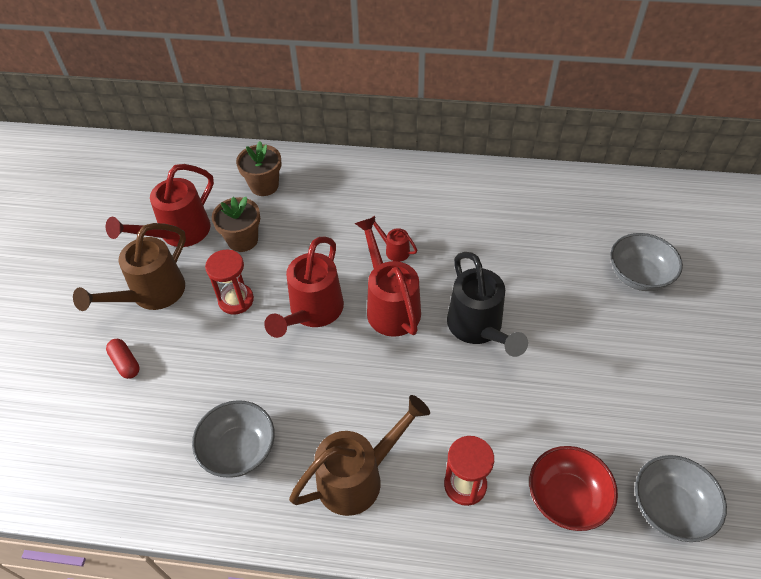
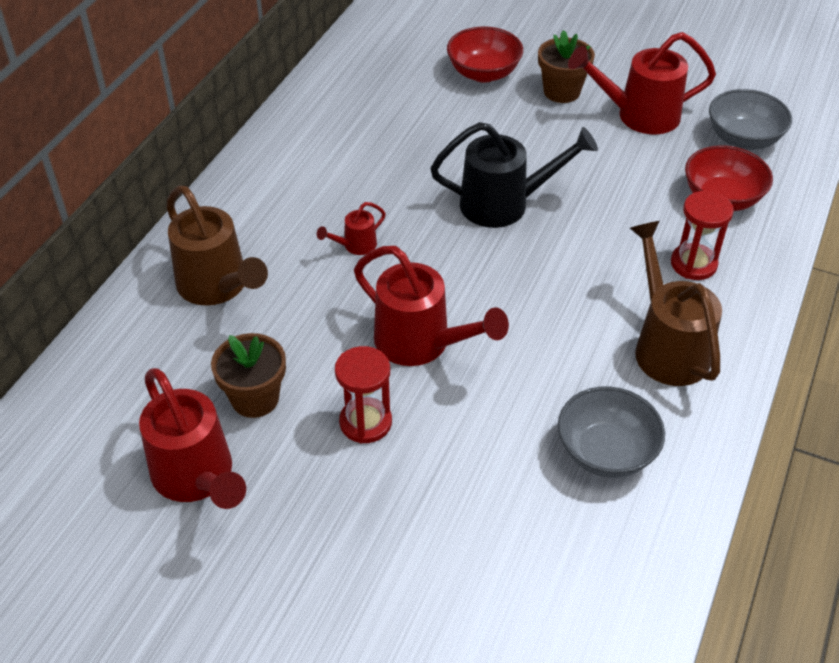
camera: 75 degrees left, 5 degrees down
brown watering can [73,223,186,311] -> brown watering can moved to [166,185,268,306]
red capsule [106,339,140,379] -> none
brown flower pot [236,141,281,196] -> brown flower pot moved to [538,30,595,103]
red watering can [354,217,421,337] -> red watering can moved to [568,32,716,134]
grey bowl [610,233,683,291] -> red bowl [447,26,523,82]

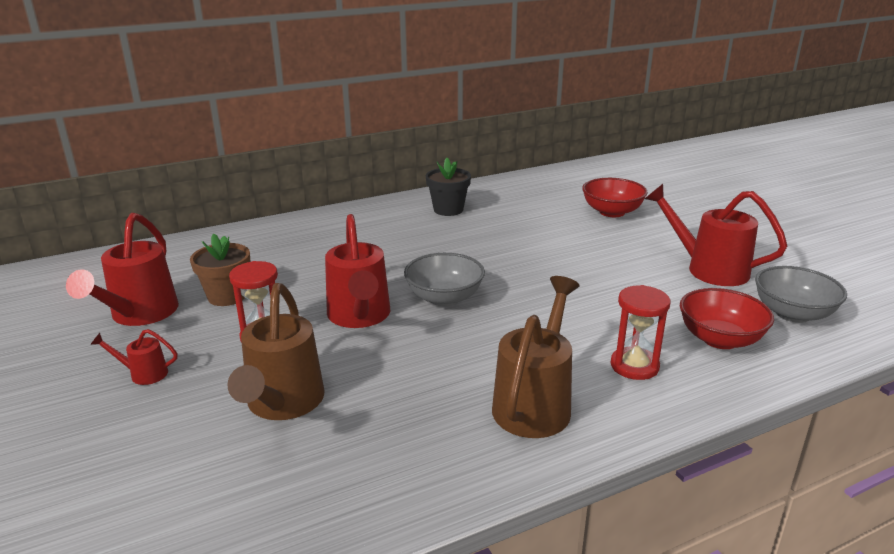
camera: 40 degrees right, 20 degrees down
brown watering can [166,185,268,306] -> brown watering can moved to [227,283,324,420]
red watering can [317,202,386,255] -> red watering can moved to [91,329,178,385]
black watering can [430,122,598,228] -> none
brown flower pot [538,30,595,103] -> none
grey bowl [558,386,665,478] -> grey bowl moved to [404,253,485,306]
none -> black flower pot [426,158,471,216]

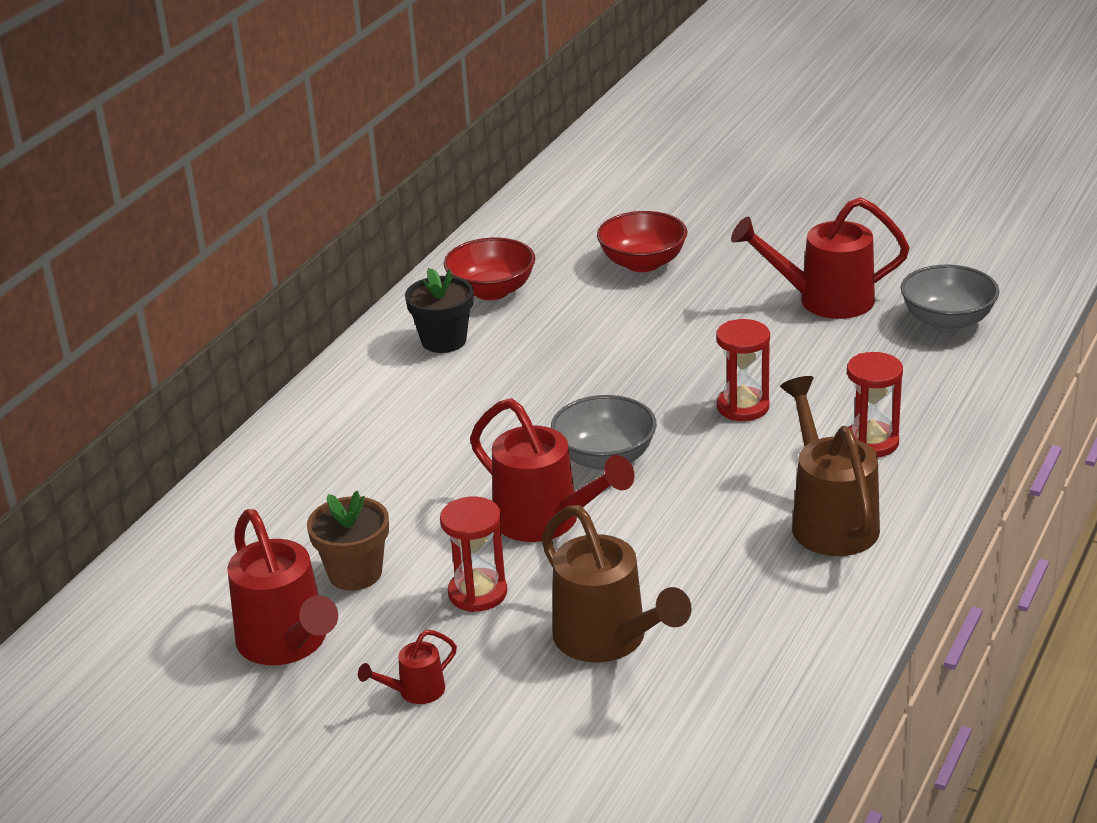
camera: 35 degrees left, 5 degrees up
red bowl [680,288,774,349] -> red bowl moved to [444,237,535,300]
none -> red hourglass [716,319,770,421]

